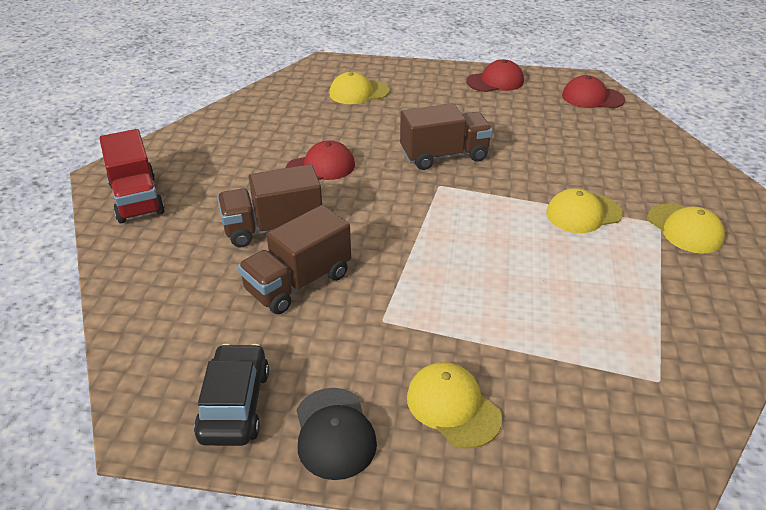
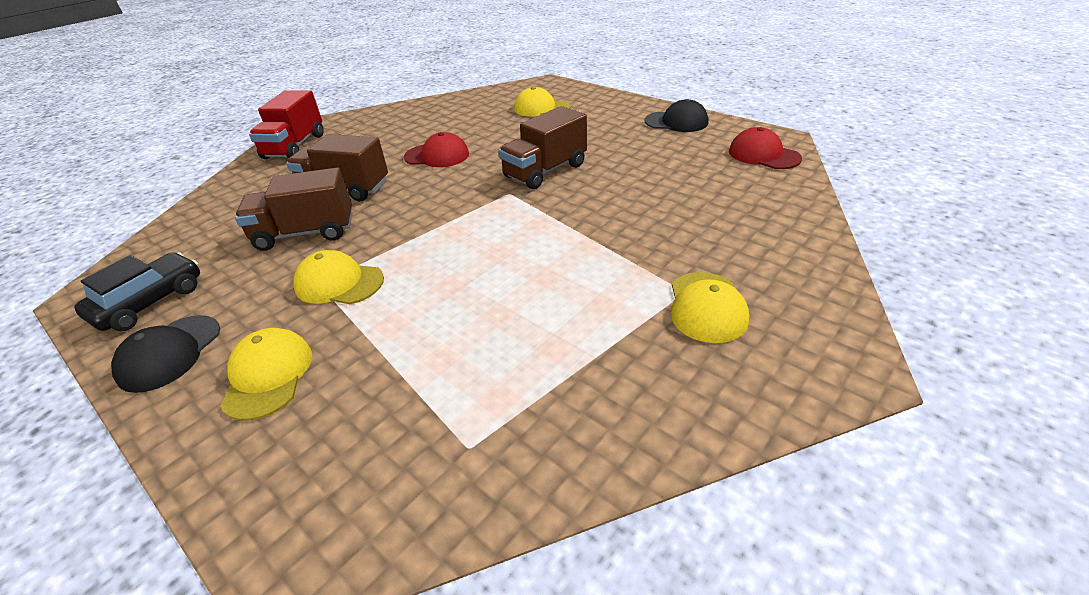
camera: 35 degrees right, 0 degrees up
brown truck [400,103,493,170] -> brown truck turned 120 degrees clockwise [498,106,587,189]
red cap [466,59,524,92] -> black cap [645,99,708,132]
yellow cap [546,188,623,233] -> yellow cap moved to [293,250,384,304]

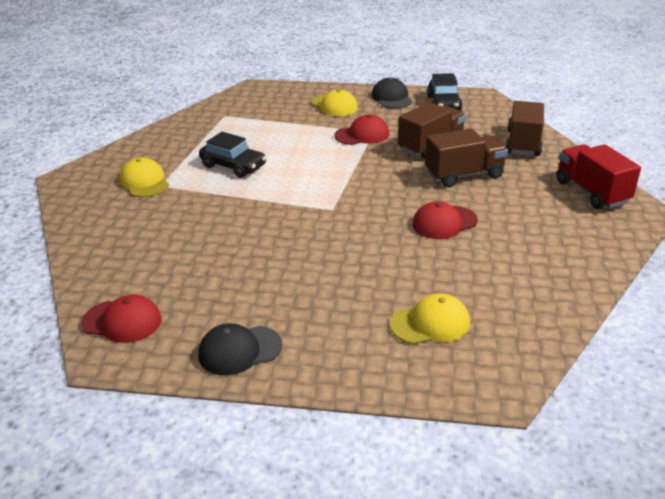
camera: 145 degrees right, 5 degrees down
yellow cap [293,250,384,304] -> red cap [334,114,389,145]
brown truck [498,106,587,189] -> brown truck moved to [505,101,544,156]
none -> black car [199,132,266,178]

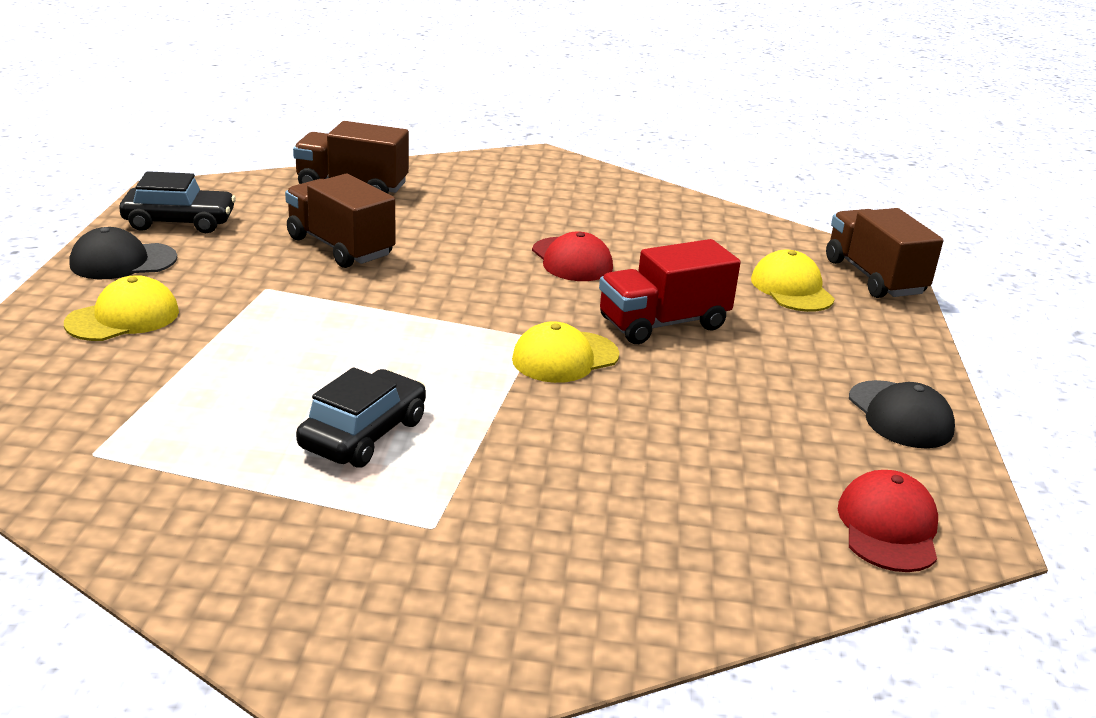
camera: 95 degrees left, 5 degrees down
yellow cap [119,157,169,197] -> yellow cap moved to [512,321,619,383]
red cap [334,114,389,145] -> none
brown truck [425,129,508,187] -> brown truck moved to [826,208,943,298]
red truck [556,144,641,209] -> red truck moved to [599,239,741,344]

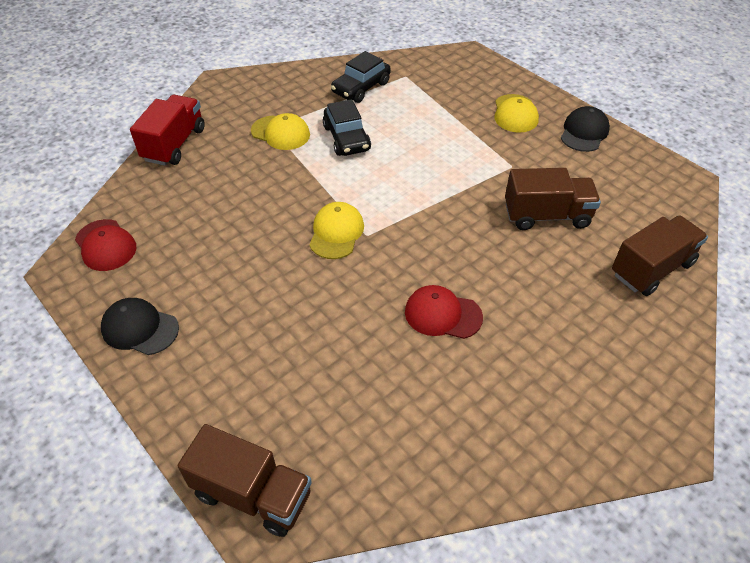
camera: 135 degrees right, 20 degrees up
black car [119,171,236,233] -> black car moved to [331,51,391,103]
red truck [599,239,741,344] -> red truck moved to [130,95,205,166]
yellow cap [751,250,835,312] -> yellow cap moved to [251,113,310,150]

